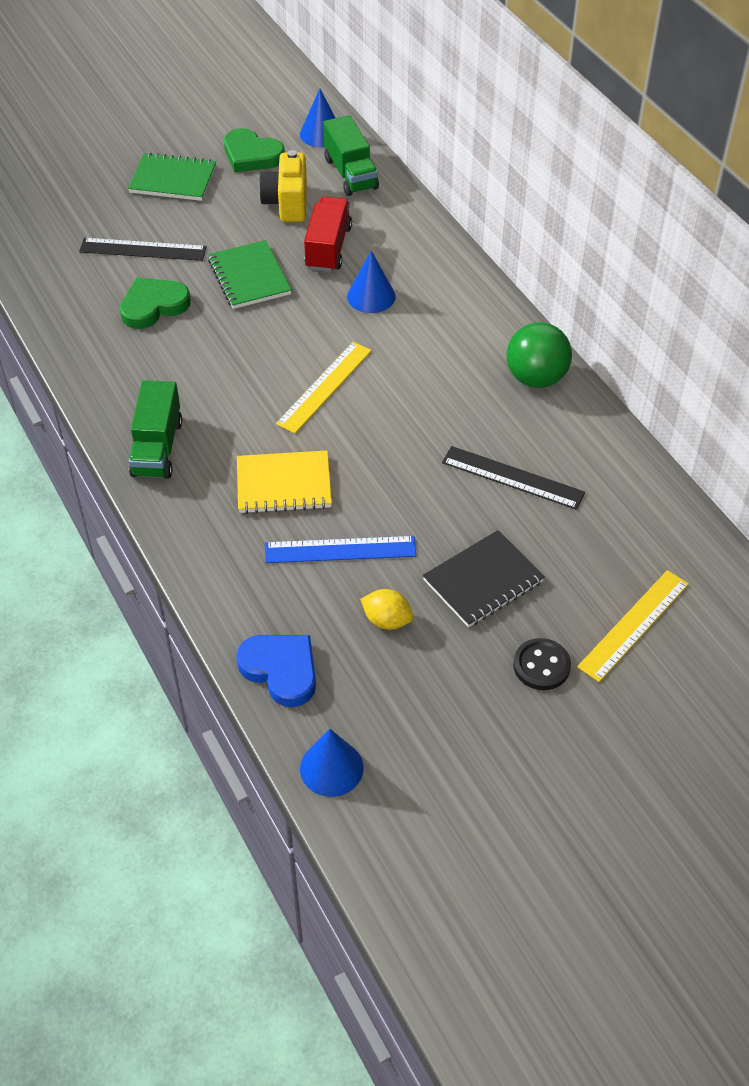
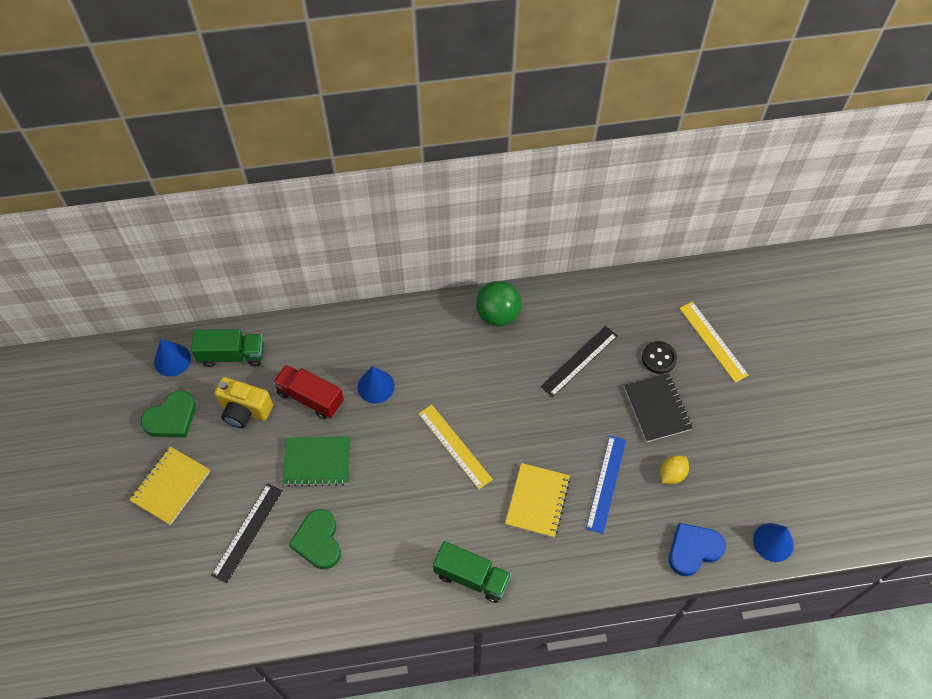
camera: 70 degrees left, 10 degrees up
green notebook [128,152,216,201] -> yellow notebook [129,447,210,525]
black button [513,638,571,690] -> black button moved to [642,341,677,374]

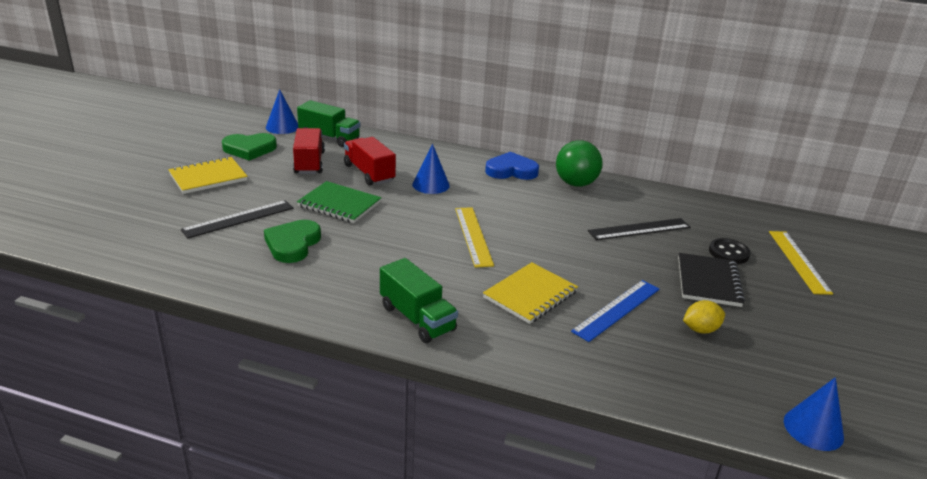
camera: 25 degrees right, 30 degrees down
yellow camera [215,377,273,428] -> red truck [293,128,325,174]
blue heart [669,523,726,576] -> blue heart moved to [485,152,539,180]

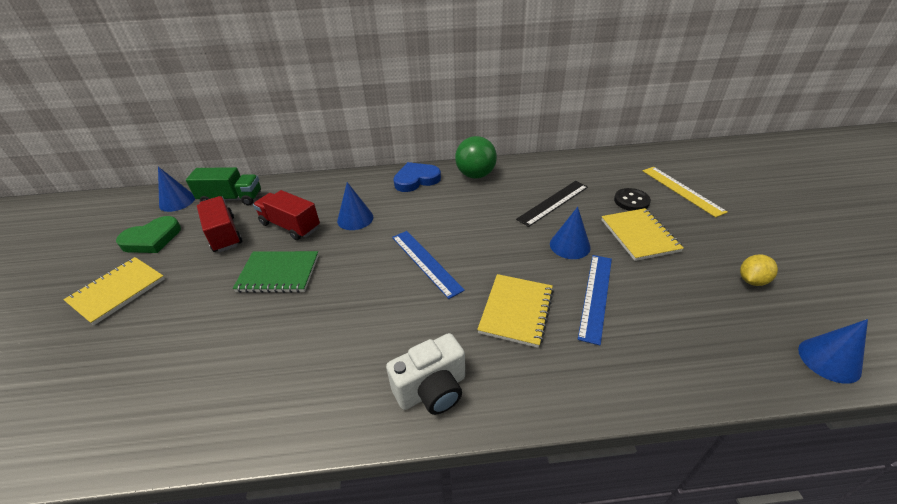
camera: 20 degrees left, 10 degrees up
black ruler [181,200,293,239] -> none
green heart [264,220,321,263] -> none
green truck [380,258,458,343] -> white camera [386,333,465,415]
yellow ruler [455,207,494,268] -> blue ruler [392,231,465,299]
black notebook [678,253,745,307] -> yellow notebook [602,208,684,261]
yellow lemon [683,300,725,334] -> yellow lemon moved to [740,254,778,286]
none -> blue cone [550,207,591,259]

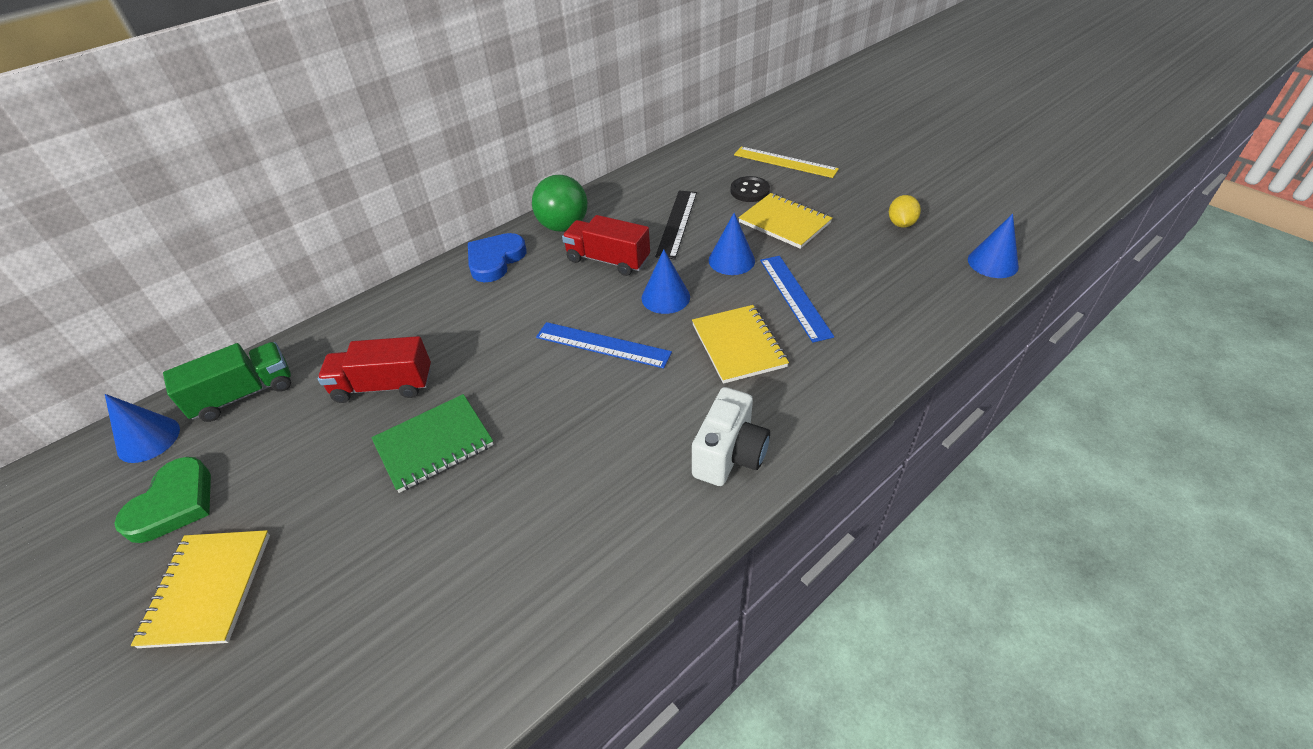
camera: 35 degrees left, 5 degrees up
red truck [197,196,242,252] -> red truck moved to [562,215,650,276]
blue cone [337,182,373,230] -> blue cone moved to [642,249,690,314]

